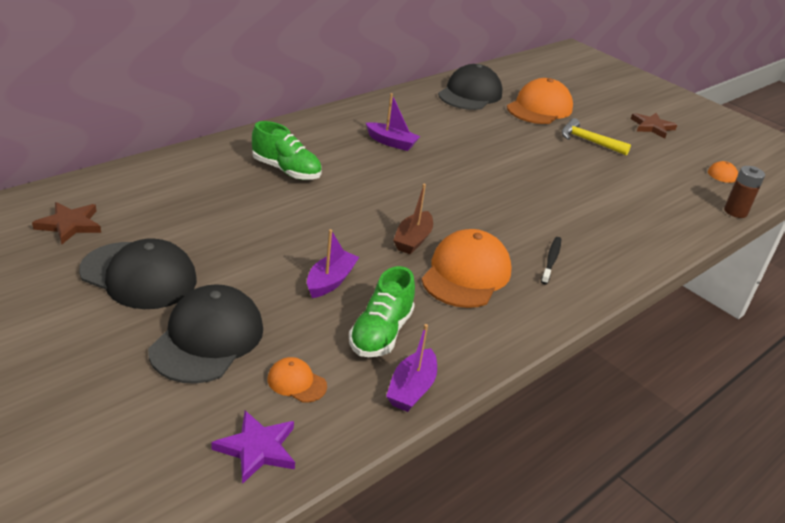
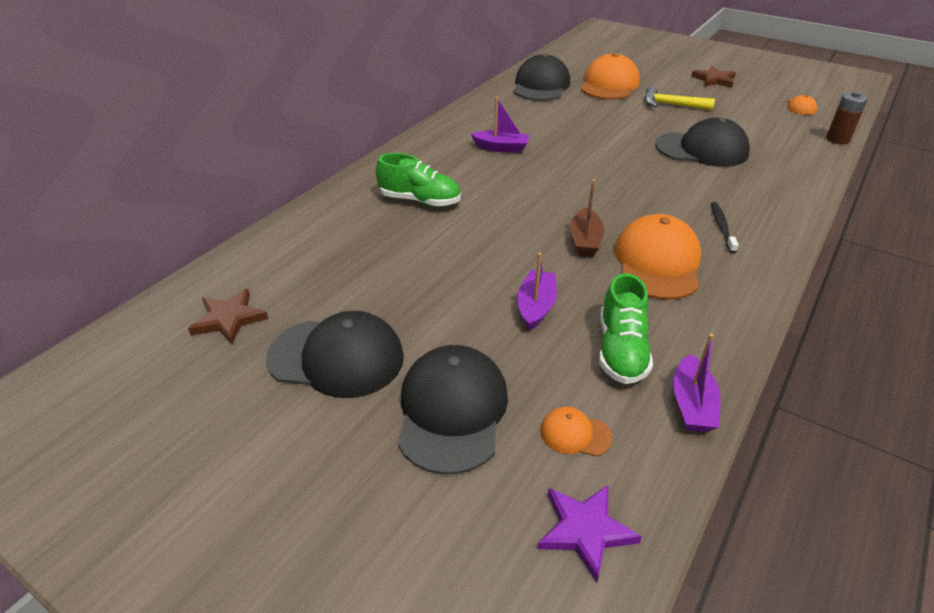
camera: 10 degrees left, 5 degrees up
none -> black cap [656,117,750,167]

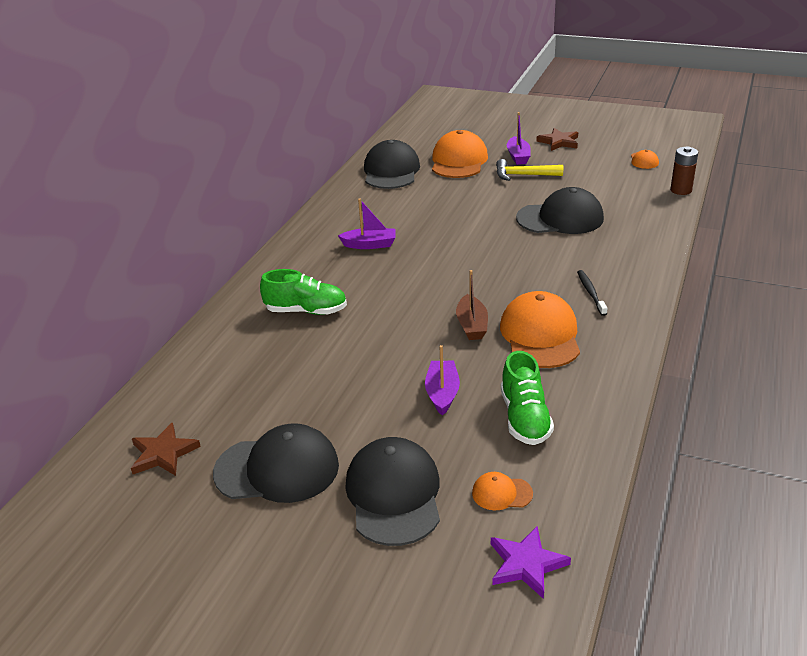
camera: 10 degrees left, 5 degrees down
purple boat [673,334,721,432] -> purple boat moved to [507,112,531,165]

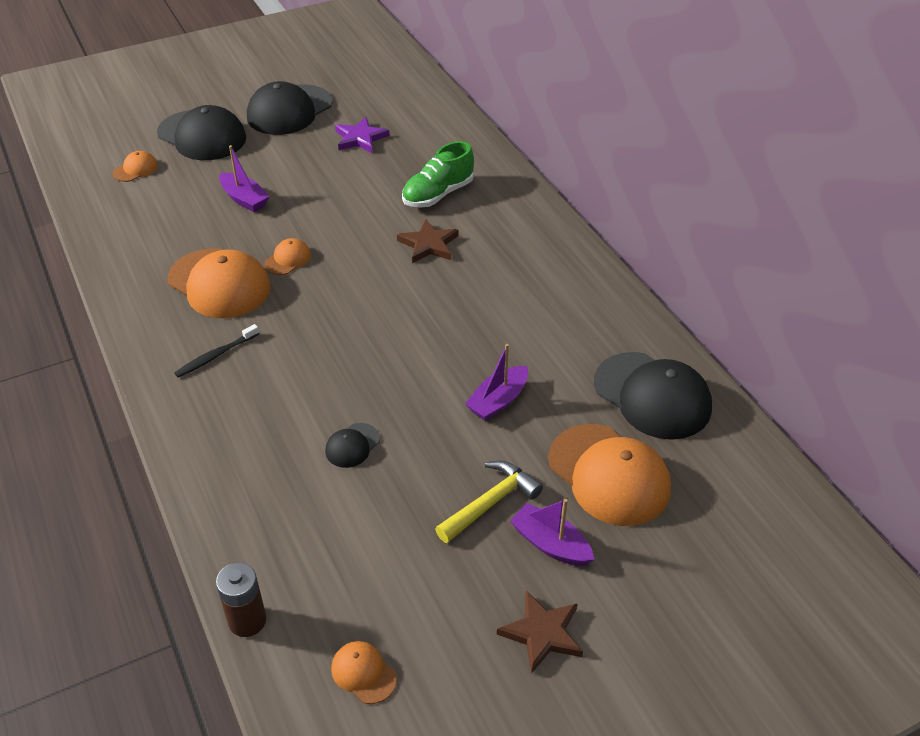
camera: 130 degrees right, 10 degrees up
brown star [131,422,201,476] -> brown star moved to [397,219,459,263]
purple boat [338,198,396,249] -> purple boat moved to [465,344,528,421]
brown boat [456,270,488,340] -> orange cap [264,238,311,275]
purple star [491,526,571,599] -> purple star moved to [335,117,389,153]
green shoe [501,351,554,445] -> none
black cap [516,187,604,234] -> black cap [325,423,380,468], size x0.46
black toothbrush [577,270,608,316] -> black toothbrush turned 105 degrees clockwise [174,324,259,377]

